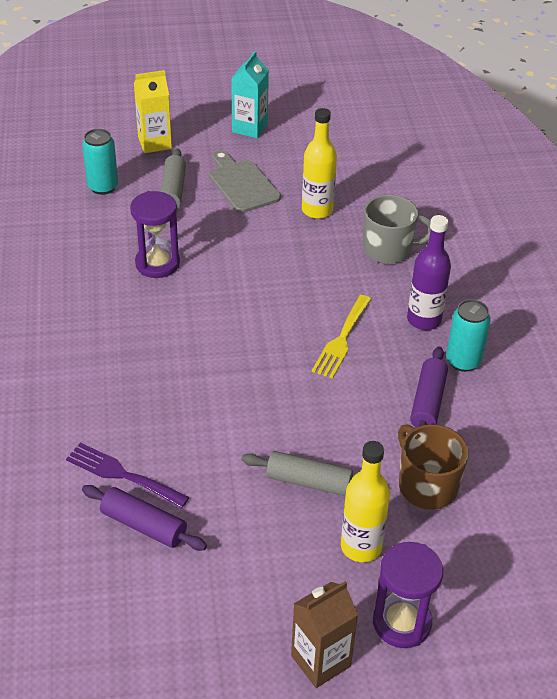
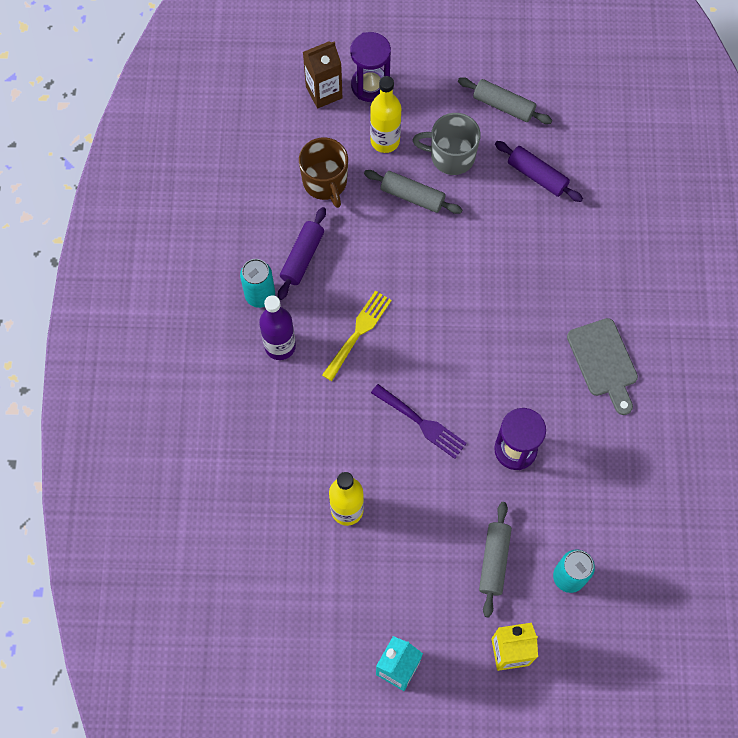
camera: 170 degrees left, 25 degrees up
purple fork [66,443,190,508] -> purple fork moved to [371,384,467,459]
grey cutting board [209,150,281,213] -> grey cutting board moved to [567,318,638,415]
brown carton [291,581,358,688] -> brown carton moved to [303,41,342,109]
grey mug [363,195,431,264] -> grey mug moved to [412,113,481,175]
none -> grey rolling pin [458,77,552,124]

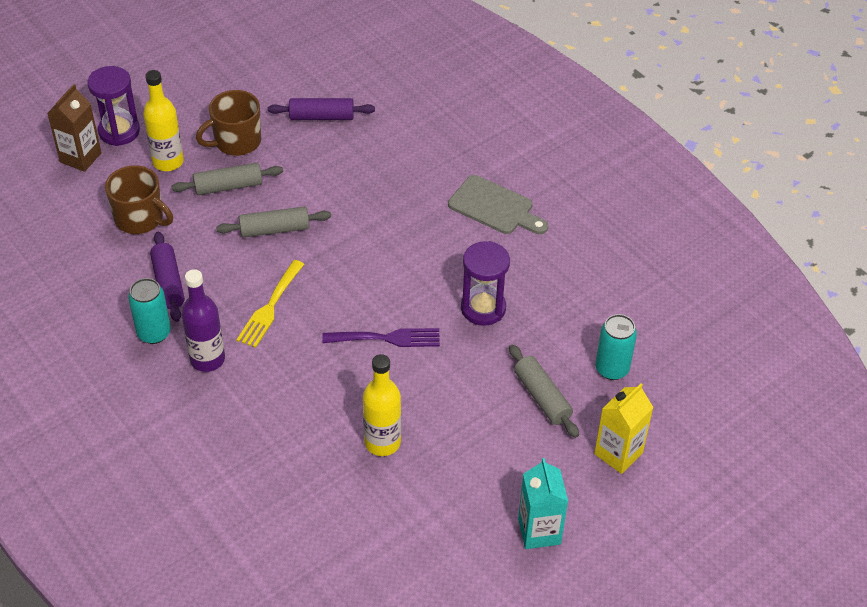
camera: 40 degrees left, 20 degrees down
yellow fork [322,291,392,381] -> yellow fork turned 150 degrees counterclockwise [237,260,304,348]
grey mug [412,113,481,175] -> brown mug [196,90,261,156]
grey rolling pin [458,77,552,124] -> grey rolling pin moved to [216,206,331,238]

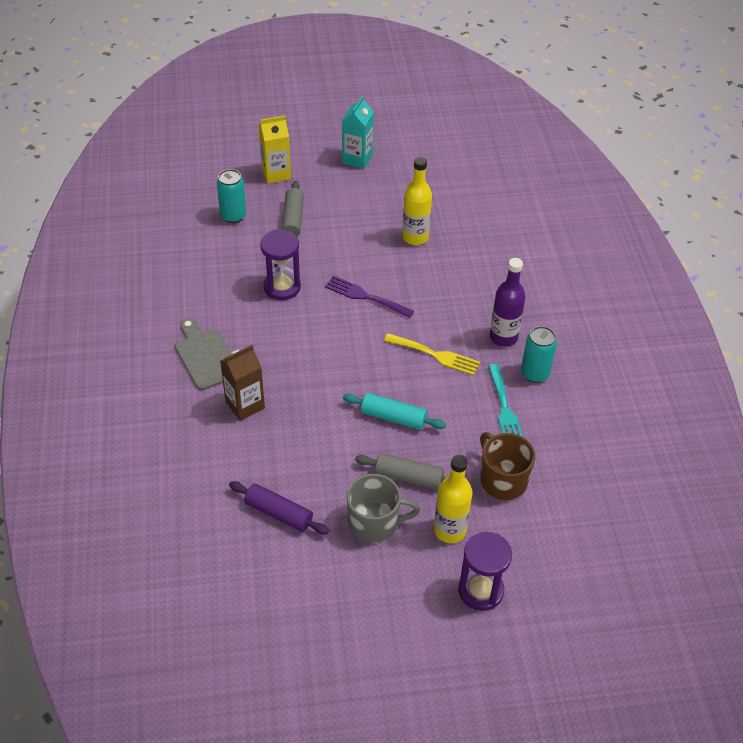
camera: 150 degrees left, 0 degrees up
brown carton [47,84,101,172] -> brown carton moved to [220,345,265,421]
purple rolling pin [150,232,185,322] -> turquoise fork [488,364,523,437]
brown mug [196,90,261,156] -> grey mug [347,474,420,543]
grey rolling pin [216,206,331,238] -> turquoise rolling pin [343,393,446,430]
yellow fork [237,260,304,348] -> yellow fork turned 60 degrees clockwise [384,333,480,376]

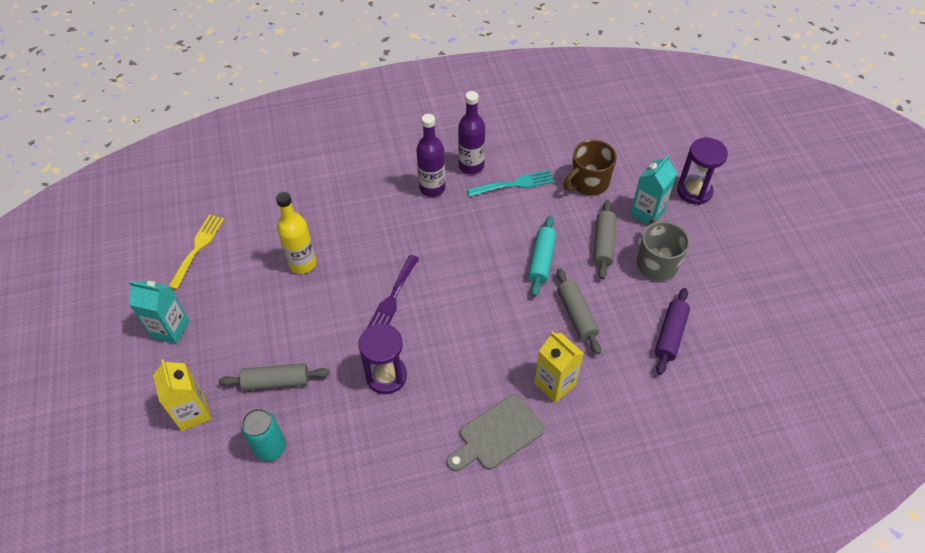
camera: 95 degrees left, 5 degrees up
brown carton [220,345,265,421] -> yellow carton [534,331,584,403]
yellow fork [384,333,480,376] -> yellow fork moved to [168,215,224,290]
yellow bottle [434,455,472,543] -> turquoise carton [630,155,677,225]
turquoise can [521,326,557,383] -> purple bottle [458,91,485,174]
none -> grey rolling pin [557,268,601,354]

